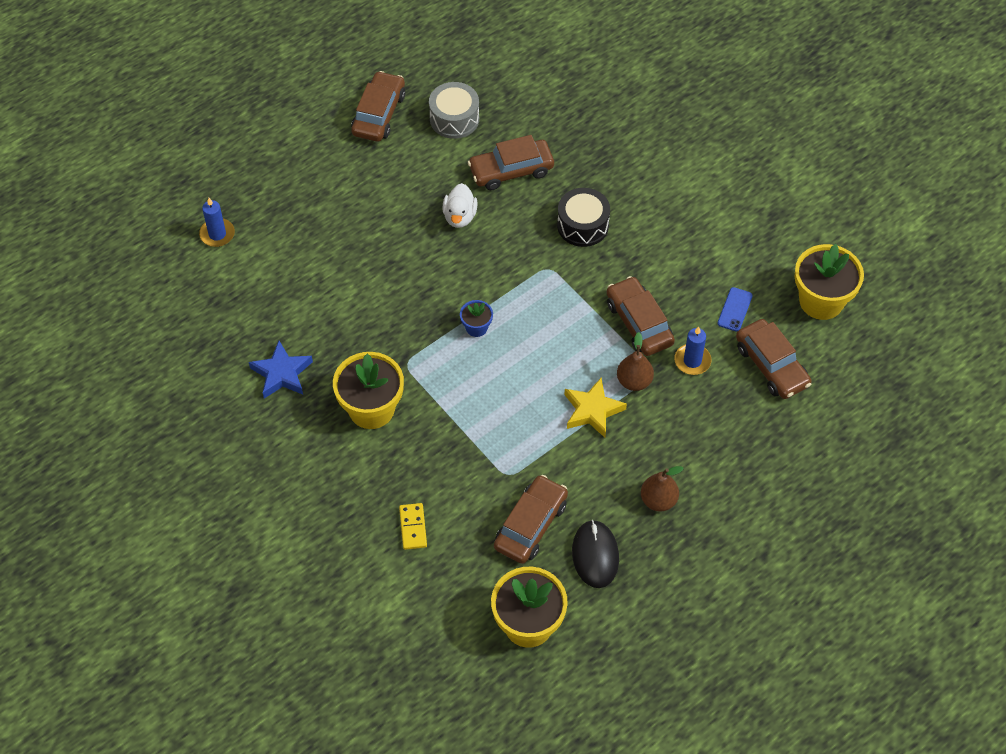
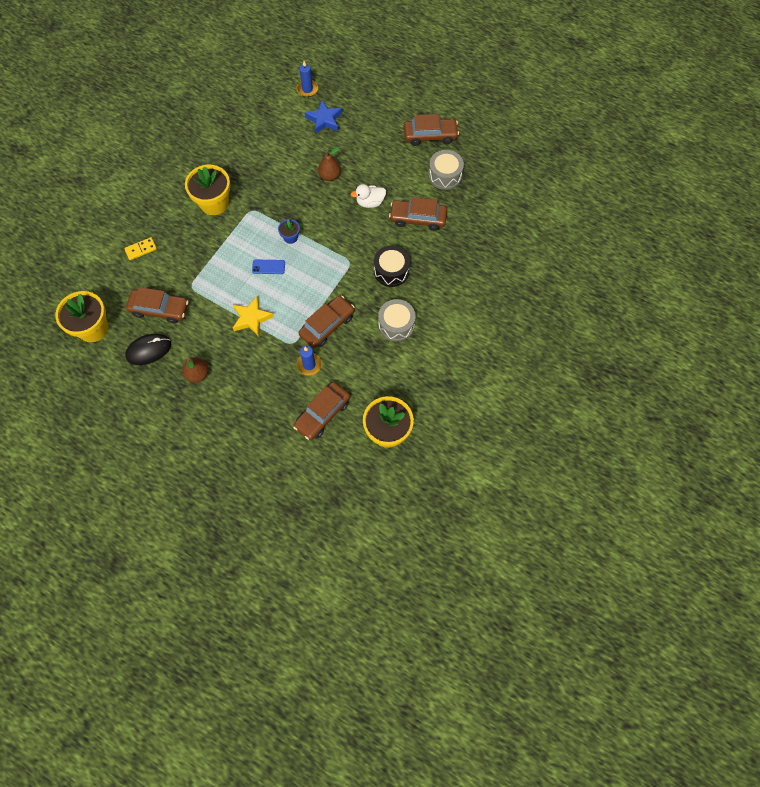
camera: 70 degrees right, 10 degrees up
blue star [249,341,313,399] -> blue star moved to [305,100,342,134]
brown car [468,135,554,190] -> brown car turned 45 degrees counterclockwise [389,197,447,231]
brown pear [617,332,654,391] -> brown pear moved to [318,147,341,181]
blue phone [717,287,753,332] -> blue phone moved to [252,260,285,274]
none -> grey drum [378,299,416,342]

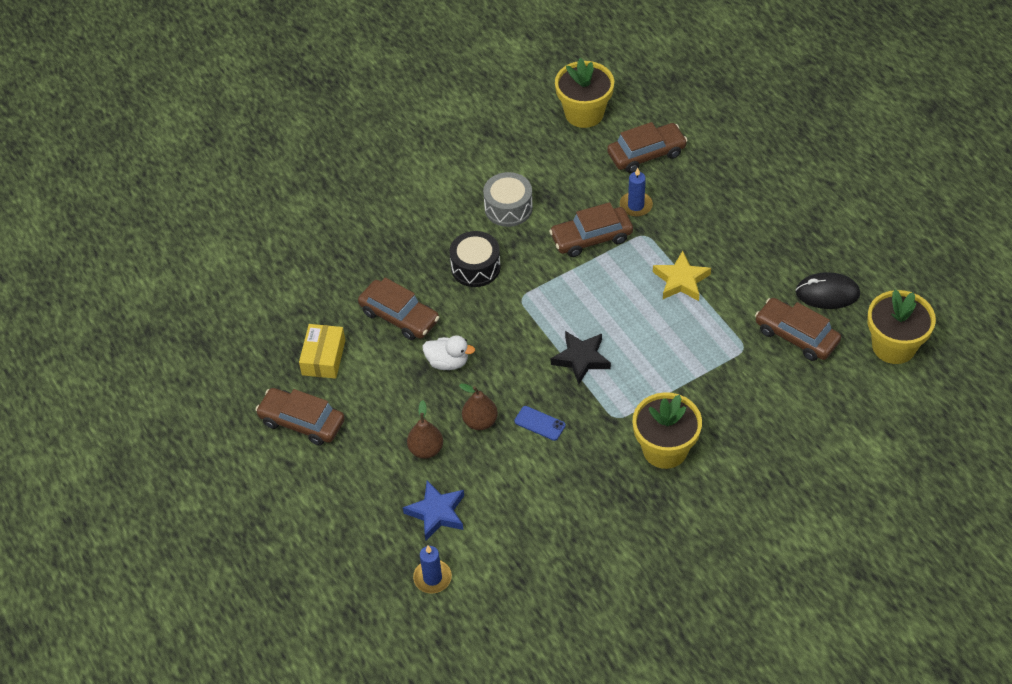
camera: 150 degrees left, 15 degrees down
yellow domino [124,237,157,260] -> none
brown pear [182,358,208,383] -> brown pear moved to [407,400,443,459]
blue phone [252,260,285,274] -> blue phone moved to [514,406,566,441]
blue flower pot [278,219,300,244] -> black star [551,331,611,384]
grey drum [428,150,464,190] -> yellow box [299,324,345,379]

